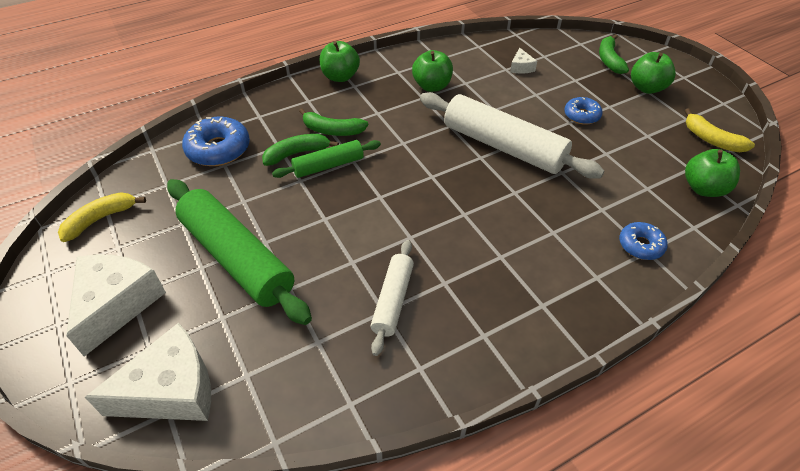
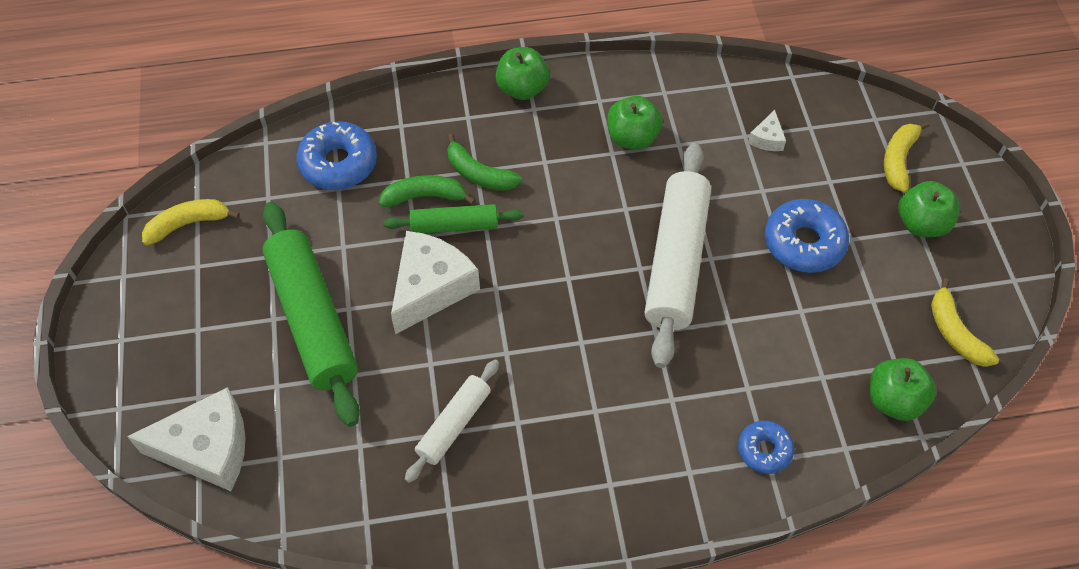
camera: 20 degrees right, 10 degrees up
white cheese [66,255,166,357] -> white cheese moved to [391,231,480,334]
white rolling pin [420,92,605,179] -> white rolling pin turned 45 degrees clockwise [645,143,711,368]
blue donut [564,97,602,125] -> blue donut [765,199,849,273], size x1.66
green banana [599,34,629,74] -> yellow banana [884,121,930,192]

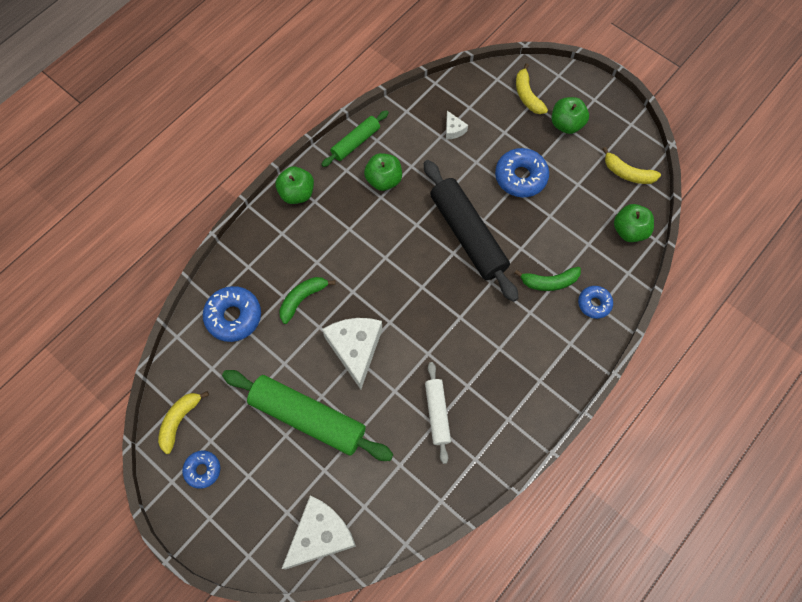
camera: 40 degrees left, 10 degrees up
green rolling pin [383,204,524,233] -> green rolling pin moved to [321,110,389,167]
green banana [447,133,522,191] -> green banana moved to [515,267,581,291]
white rolling pin [645,143,711,368] -> black rolling pin [424,160,518,302]
none -> blue donut [182,451,220,489]

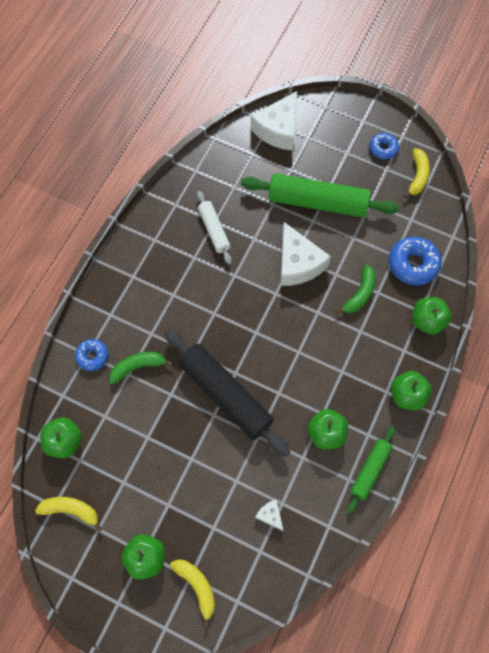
camera: 165 degrees right, 0 degrees up
blue donut [495,148,549,197] -> none
none -> green apple [412,297,451,335]

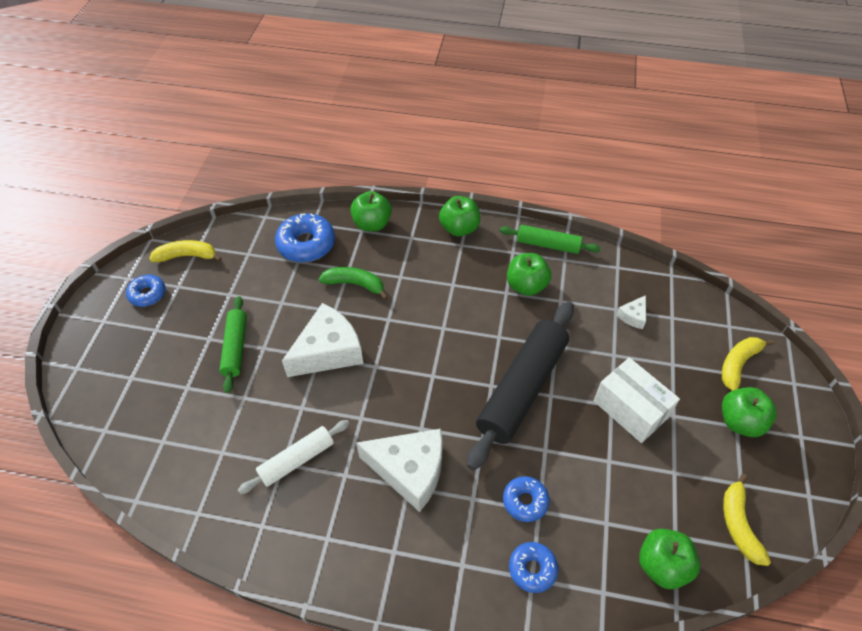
camera: 105 degrees left, 15 degrees down
green banana [109,352,173,384] -> blue donut [503,476,549,522]
green rolling pin [241,173,399,218] -> green rolling pin [219,296,247,393], size x0.54
white cheese [251,91,297,151] -> white cheese moved to [356,429,443,512]
none -> white box [593,357,680,443]

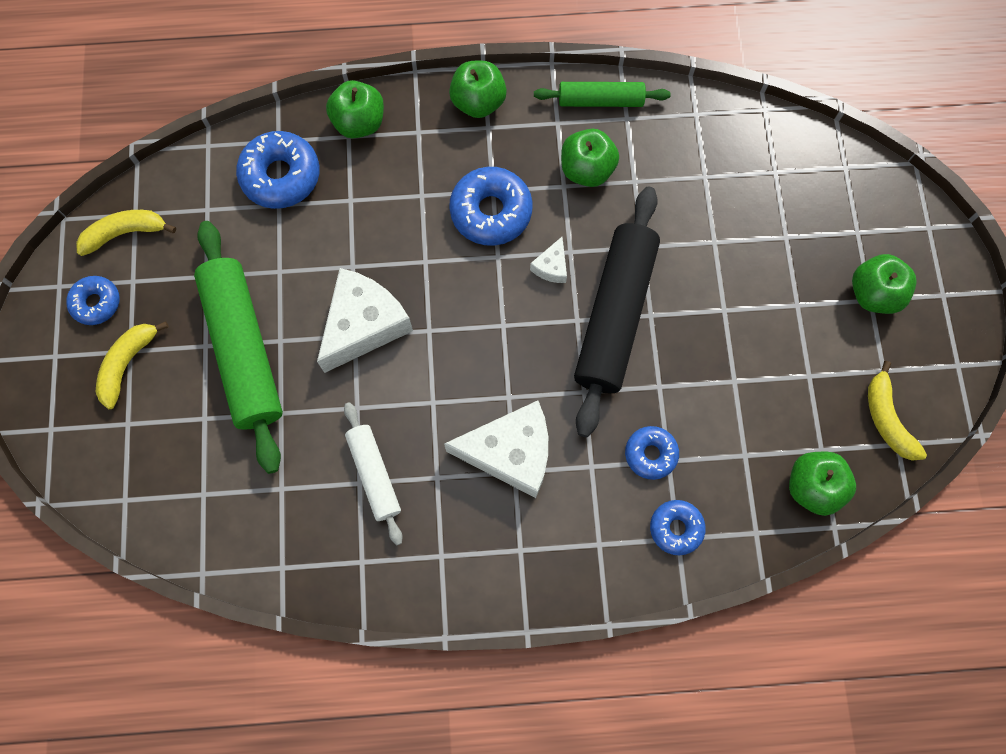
camera: 15 degrees left, 20 degrees up
green rolling pin [219,296,247,393] -> green rolling pin [194,221,283,474], size x1.84
white rolling pin [238,420,350,494] -> white rolling pin turned 60 degrees counterclockwise [344,402,403,545]
green banana [319,267,388,300] -> none
white box [593,357,680,443] -> none
white cheese [616,295,646,329] -> white cheese moved to [530,237,567,283]
yellow banana [722,337,774,391] -> yellow banana moved to [96,321,169,409]
none -> blue donut [449,167,533,246]

